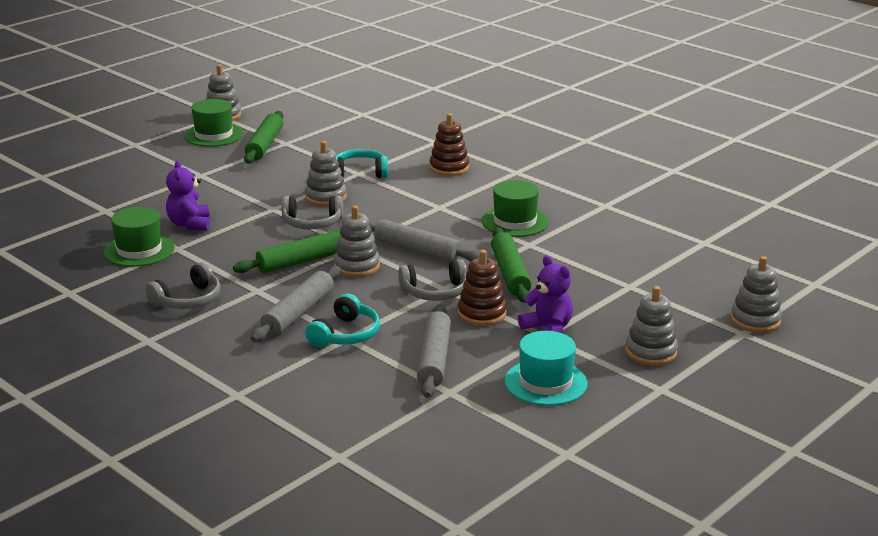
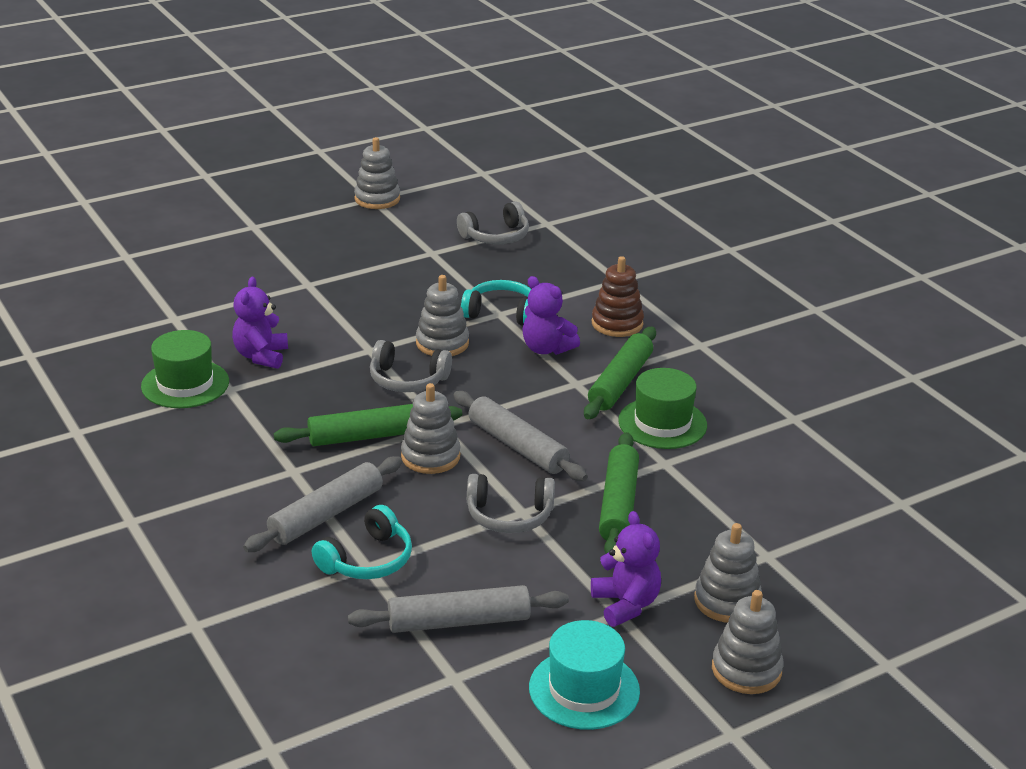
camera: 15 degrees right, 5 degrees up
grey headphones [145,262,220,309] -> grey headphones moved to [457,202,529,244]
green hat [184,99,243,147] -> none
green rolling pin [244,111,283,164] -> green rolling pin moved to [584,327,656,419]
grey rolling pin [417,304,451,398] -> grey rolling pin turned 60 degrees clockwise [348,585,569,633]
brown stacking toy [458,250,507,326] -> none
grey stacking toy [731,256,782,333] -> grey stacking toy moved to [694,523,762,623]
none -> purple teddy bear [522,276,580,355]

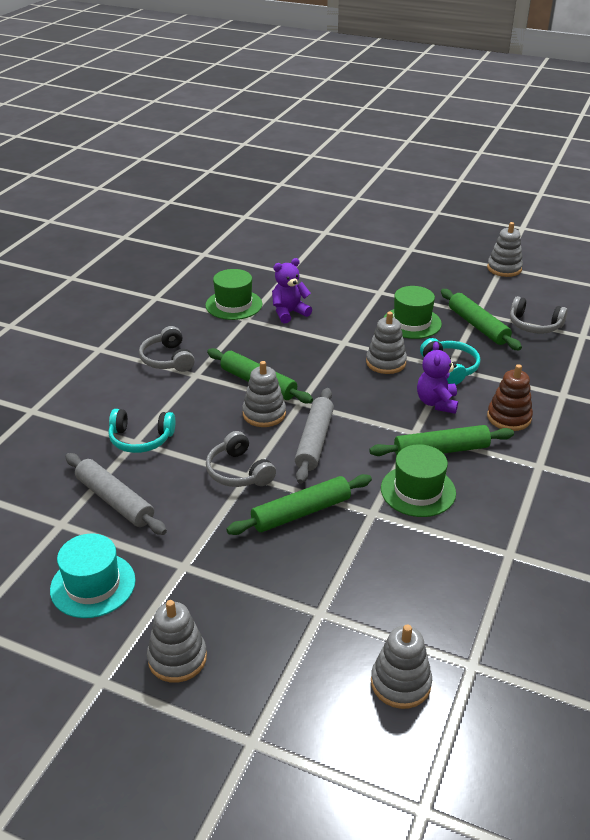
camera: 55 degrees right, 5 degrees up
grey rolling pin [243,456,402,552] -> none
grey headphones [370,340,452,392] -> grey headphones moved to [139,326,195,372]
purple teddy bear [591,511,661,627] -> none
grey stacking toy [694,523,762,623] -> grey stacking toy moved to [371,624,432,709]
none -> green hat [383,286,442,339]
none -> green rolling pin [441,289,522,350]

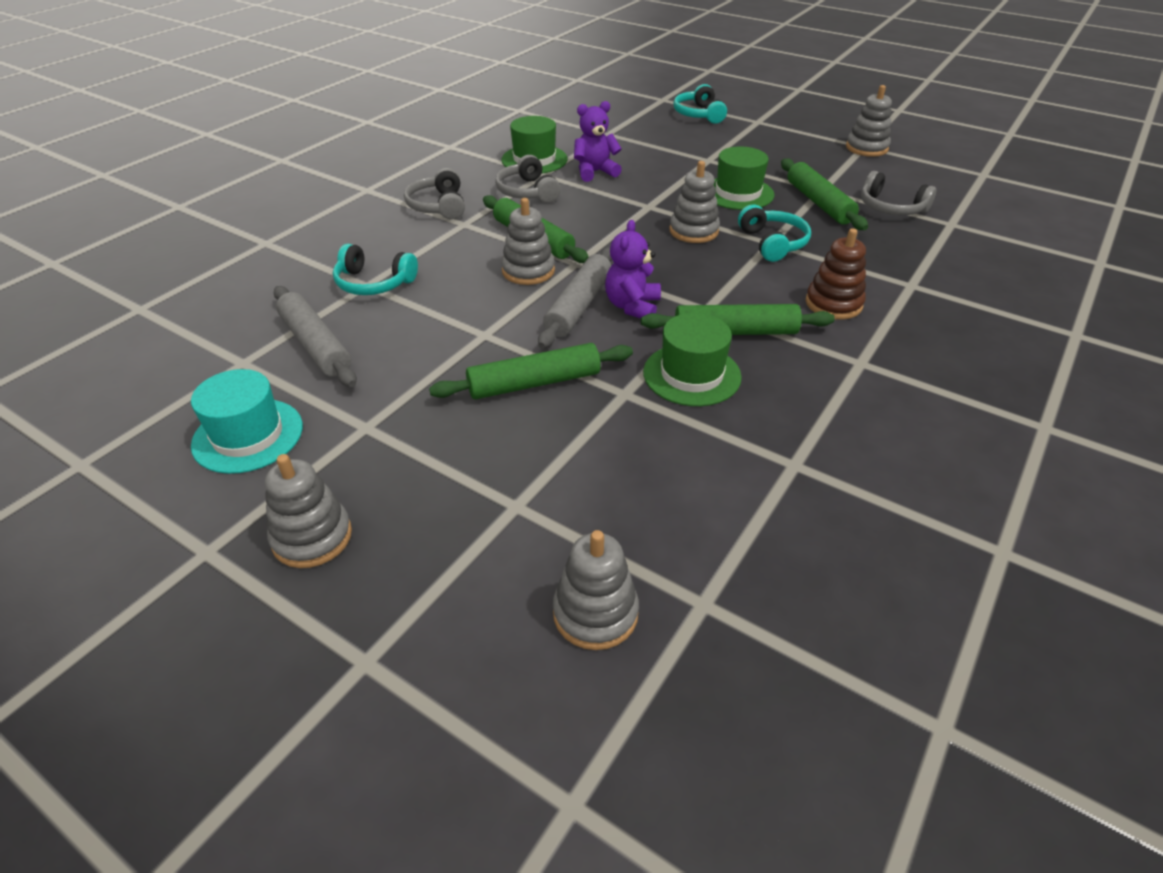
camera: 10 degrees right, 5 degrees up
grey headphones [206,431,276,487] -> grey headphones moved to [495,155,561,203]
purple teddy bear [417,342,458,414] -> purple teddy bear moved to [605,220,661,318]
none -> turquoise headphones [673,84,727,124]

